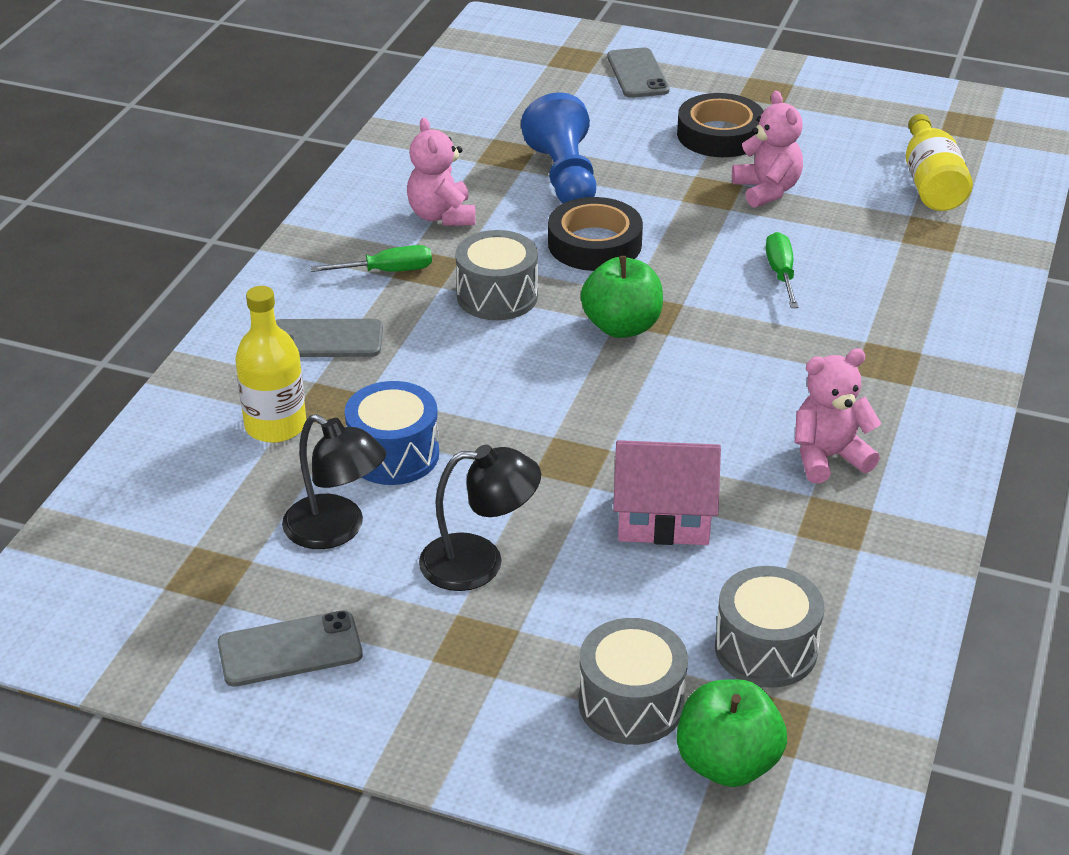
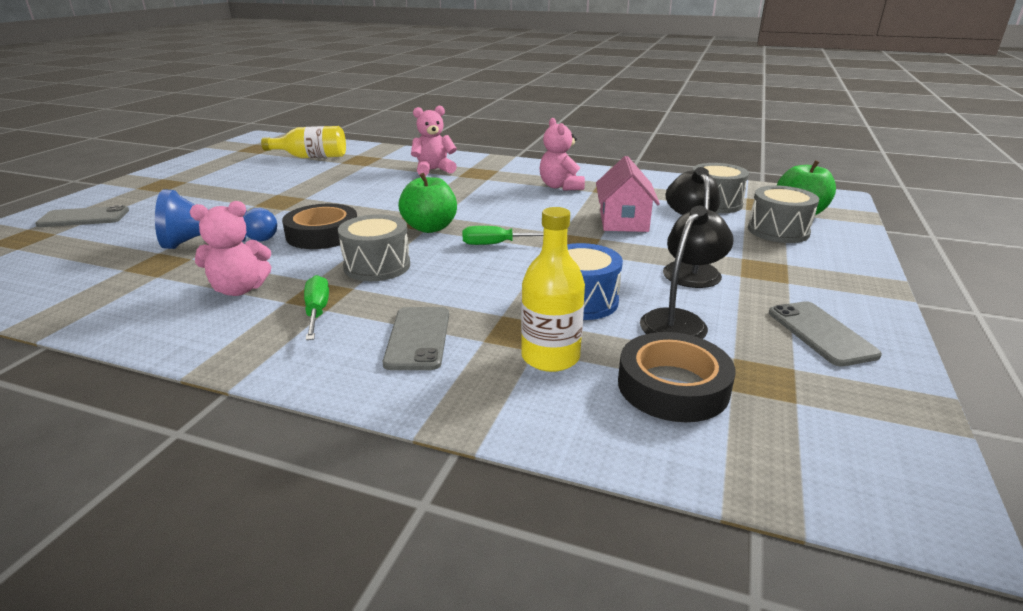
camera: 90 degrees left, 10 degrees down
black tape [677,93,764,157] -> black tape moved to [618,332,735,422]
pink teddy bear [732,91,803,208] -> pink teddy bear moved to [411,106,457,176]
green screwdriver [766,232,799,308] -> green screwdriver moved to [463,226,544,245]

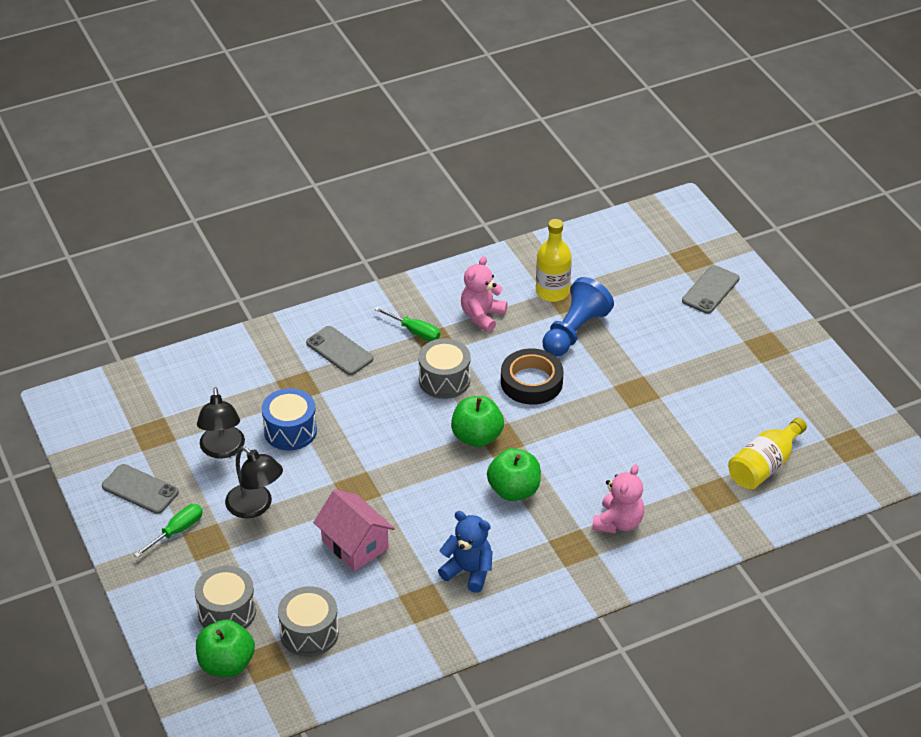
camera: 135 degrees right, 15 degrees up
green screwdriver [463,226,544,245] -> green screwdriver moved to [134,504,203,558]
yellow bottle [521,207,585,372] -> yellow bottle moved to [536,219,572,302]
pink teddy bear [540,118,585,191] -> blue teddy bear [438,511,493,593]
black tape [618,332,735,422] -> none
none -> green apple [487,448,541,501]

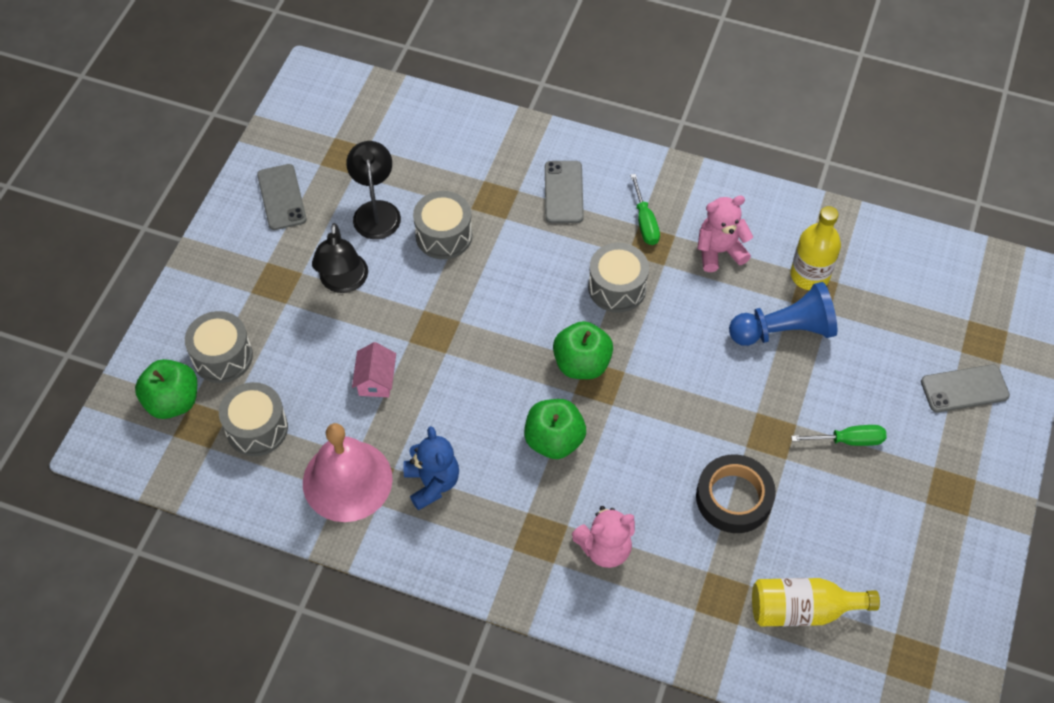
camera: 45 degrees right, 15 degrees up
green screwdriver [134,504,203,558] -> green screwdriver moved to [791,425,886,446]
black lamp [197,387,245,458] -> black lamp turned 135 degrees clockwise [346,141,401,239]
blue drum [262,388,317,451] -> grey drum [413,191,472,259]
pink house [313,489,395,571] -> pink house [352,342,396,397], size x0.65
black tape [501,348,564,405] -> black tape moved to [696,454,776,533]
none -> pink bell [303,423,393,522]

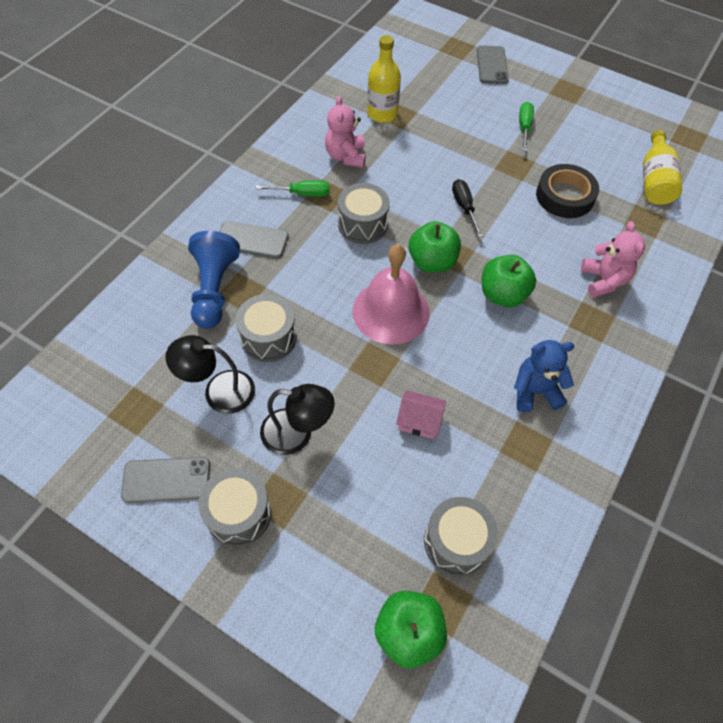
camera: 80 degrees left, 0 degrees up
grey drum [185,311,253,383] -> grey drum moved to [198,468,271,546]
pink bell [303,423,393,522] -> pink bell moved to [353,244,430,345]
blue pawn [729,282,837,346] -> blue pawn moved to [188,231,240,329]
none -> black screwdriver [452,179,483,238]

